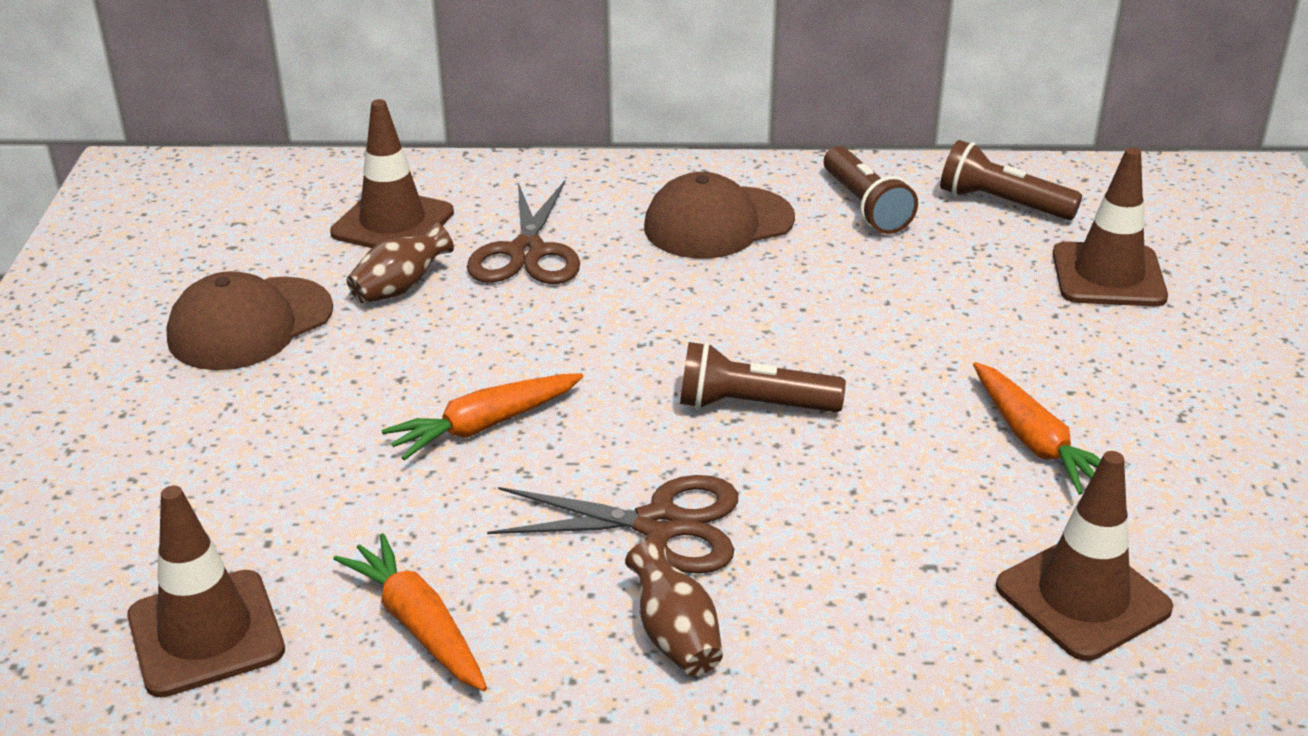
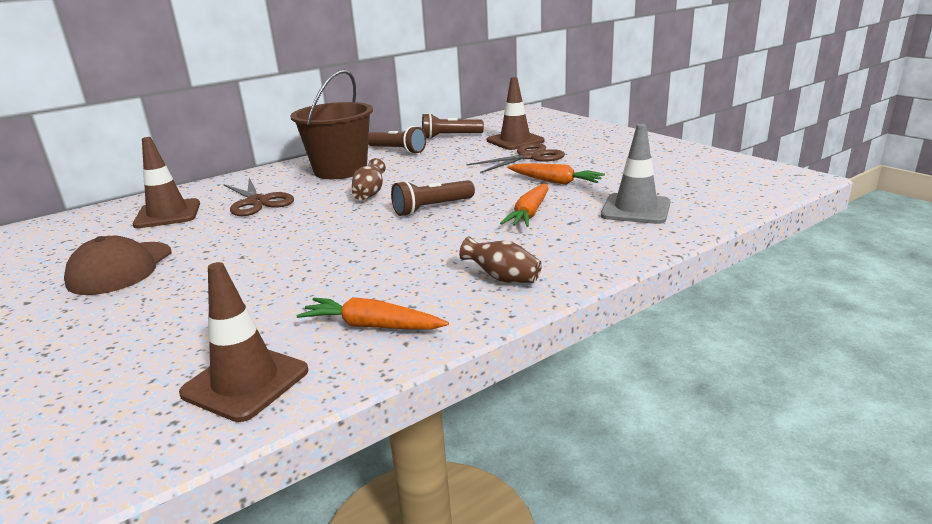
camera: 35 degrees left, 10 degrees down
brown vase [347,222,454,304] -> brown vase moved to [352,158,386,200]
orange carrot [382,373,583,460] -> orange carrot moved to [500,183,549,227]
brown scissors [487,475,738,574] -> brown scissors moved to [466,143,565,173]
brown cap [644,172,795,259] -> brown bucket [290,70,373,179]
brown traffic cone [996,451,1173,661] -> grey traffic cone [601,124,670,224]

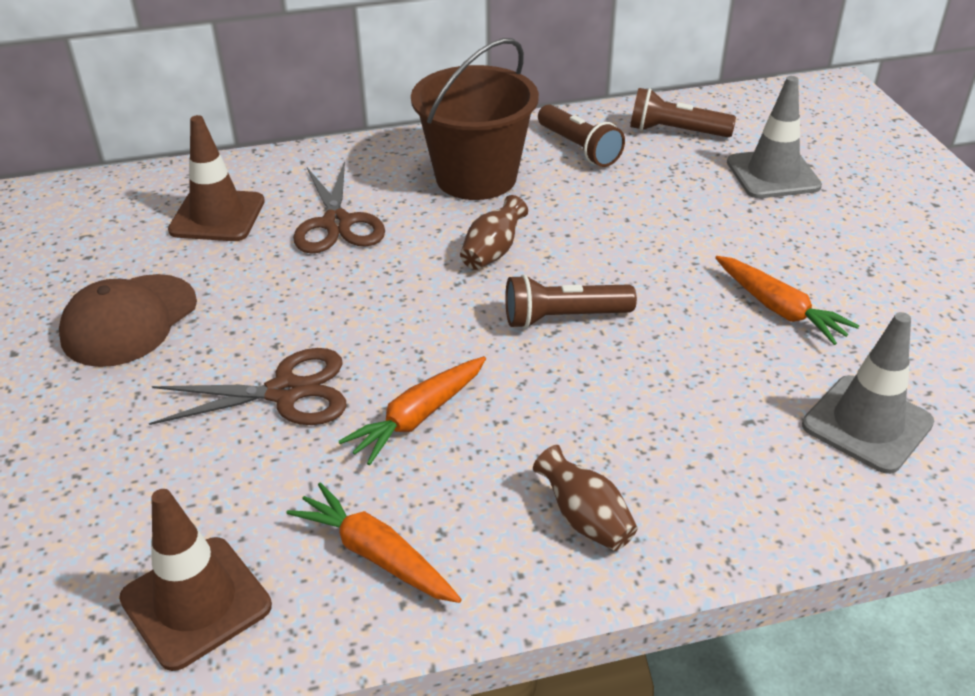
camera: 20 degrees right, 15 degrees up
brown scissors [466,143,565,173] -> brown scissors moved to [149,348,346,425]
brown traffic cone [487,77,545,150] -> grey traffic cone [727,76,822,198]
orange carrot [500,183,549,227] -> orange carrot moved to [338,356,486,465]

